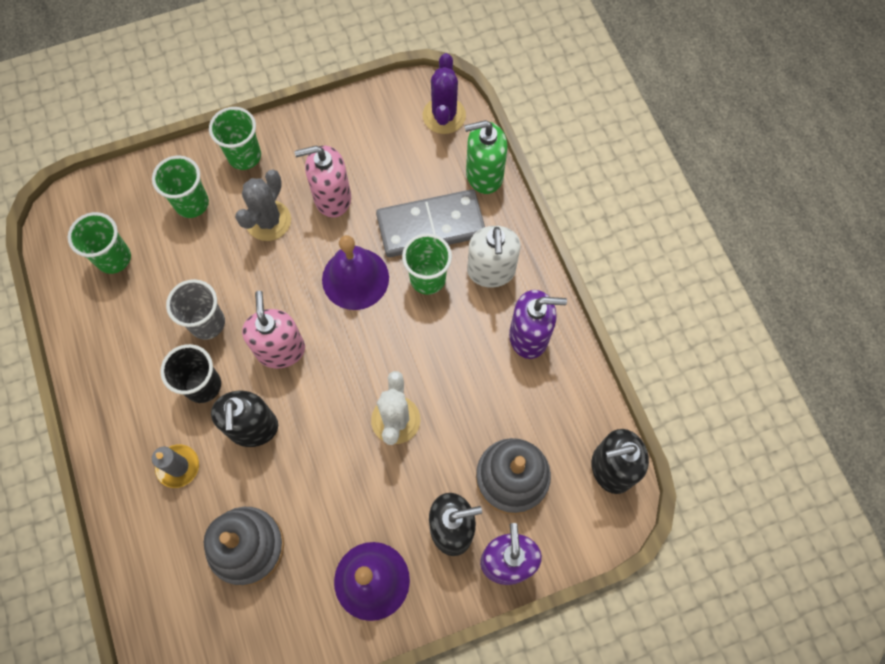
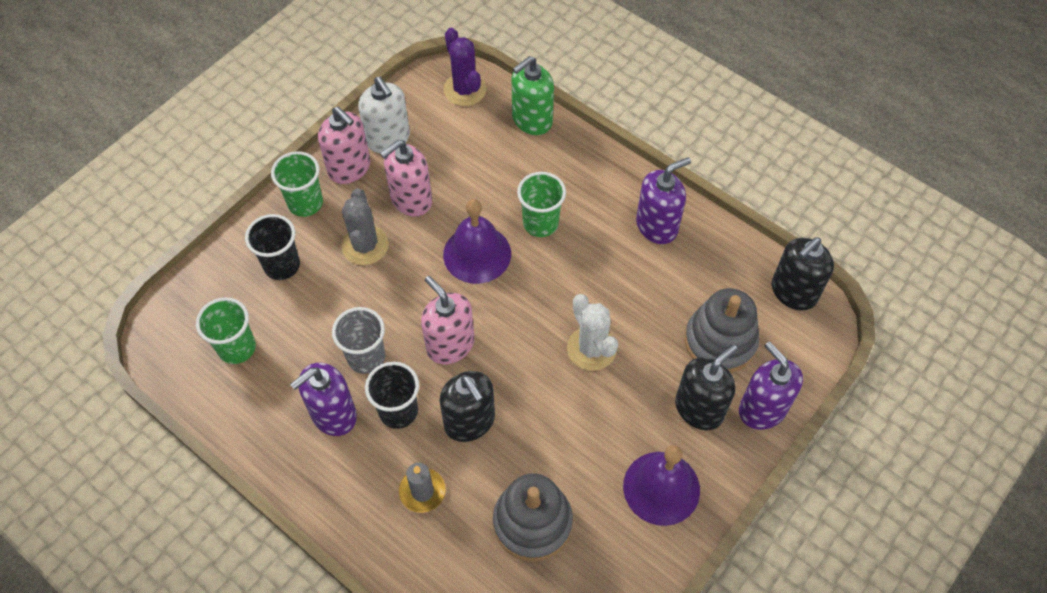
camera: 30 degrees left, 10 degrees down
green cup [152,156,209,218] -> black cup [245,214,300,280]
grey domino [376,189,485,257] -> none
white soap dispenser [467,226,521,288] -> white soap dispenser moved to [358,77,410,153]
none -> purple soap dispenser [290,363,357,436]
none -> pink soap dispenser [318,107,370,184]

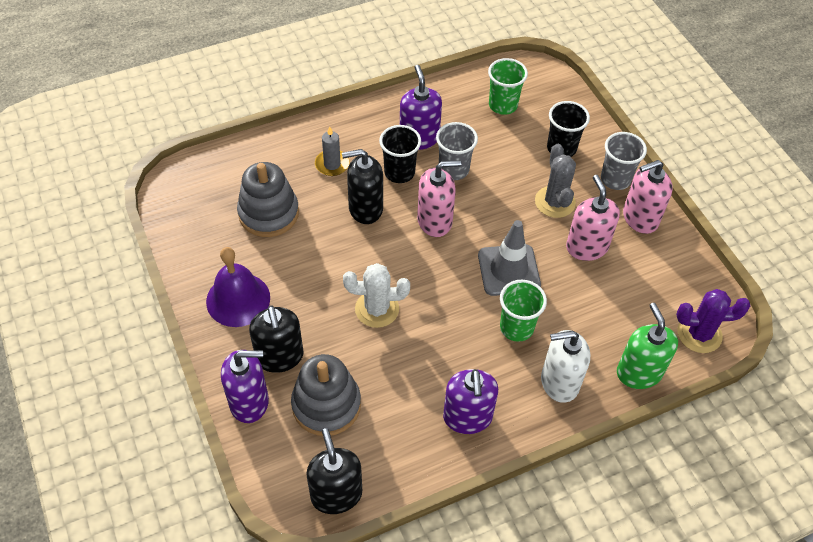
camera: 115 degrees right, 5 degrees down
green cup [271,151,323,217] -> grey cup [601,132,647,190]
grey cactus [341,188,389,265] -> grey cactus turned 60 degrees clockwise [535,144,576,218]
white soap dispenser [358,77,410,153] -> white soap dispenser moved to [541,330,591,403]
purple bell [443,199,511,284] -> grey traffic cone [478,220,541,296]

